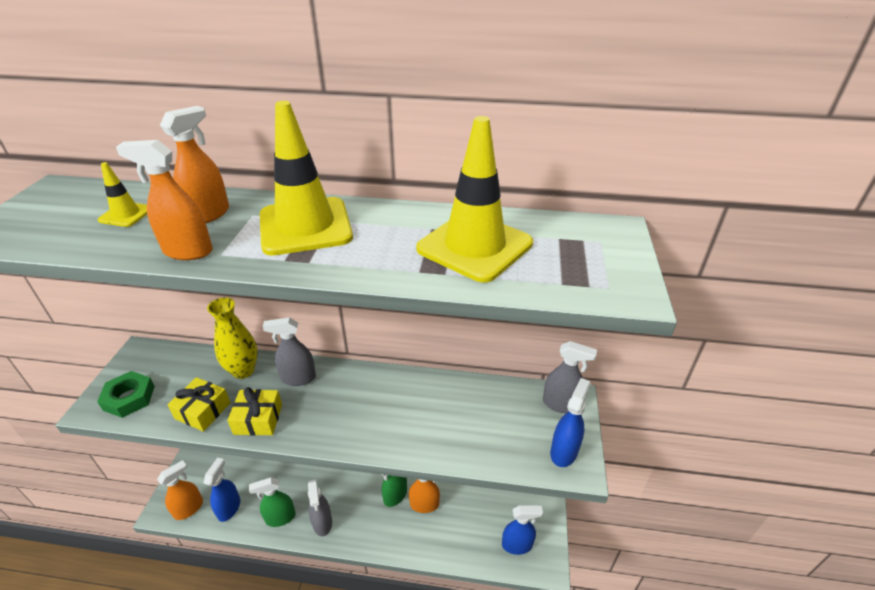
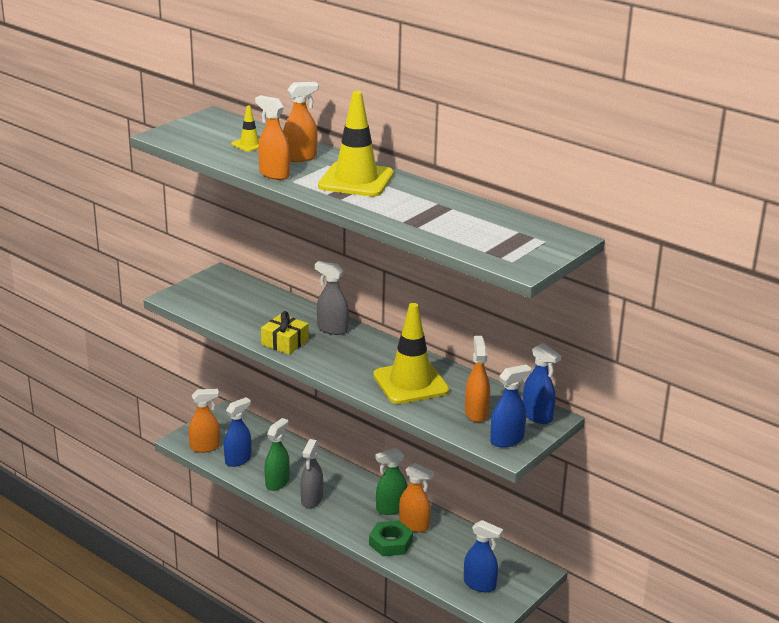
camera: 30 degrees right, 10 degrees down
green nut [97,371,155,418] -> green nut moved to [369,521,413,556]
yellow gift [167,377,231,432] -> none
yellow vase [207,297,258,379] -> none
green spray bottle [249,477,296,527] -> green spray bottle turned 105 degrees clockwise [265,418,290,491]
yellow traffic cone [416,116,533,283] -> yellow traffic cone moved to [373,303,449,404]
grey spray bottle [543,341,597,413] -> blue spray bottle [523,343,561,424]
none -> orange spray bottle [465,336,490,422]

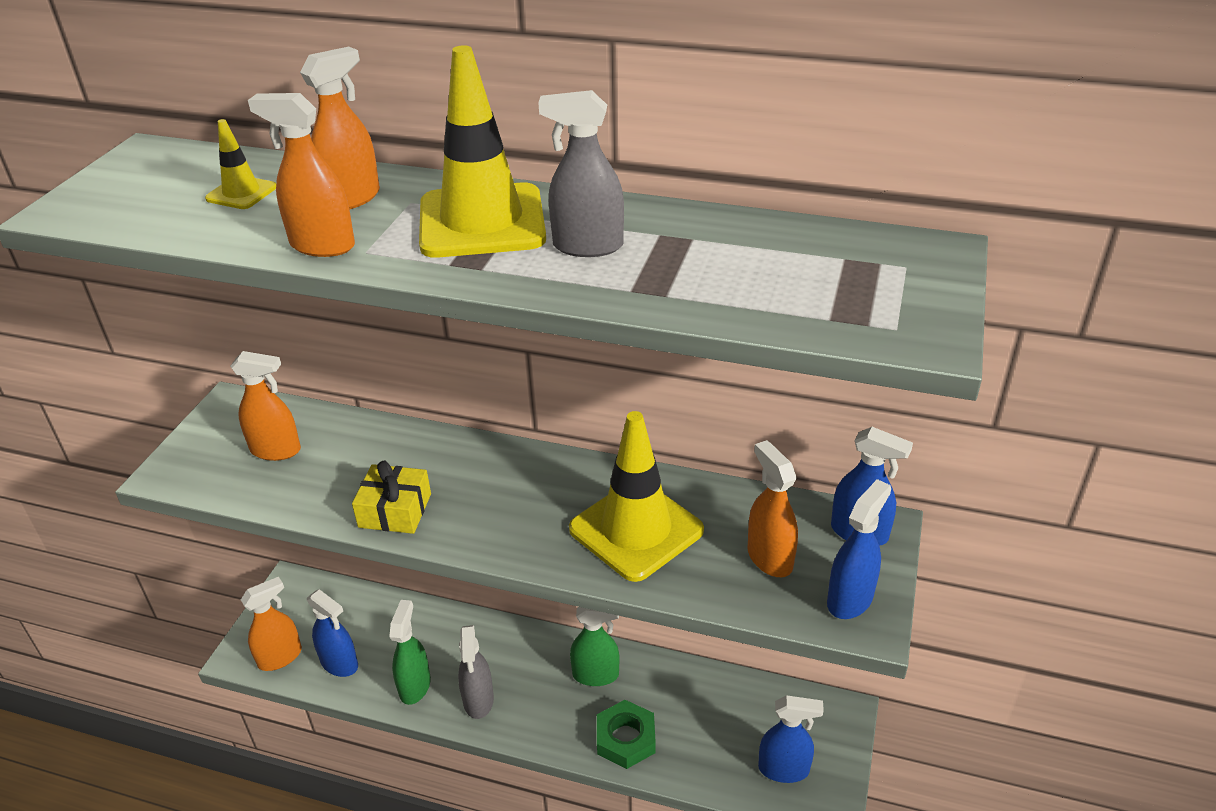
camera: 20 degrees left, 10 degrees up
blue spray bottle [224,397,251,467] -> blue spray bottle turned 105 degrees clockwise [307,589,358,677]
grey spray bottle [315,261,349,335] -> grey spray bottle moved to [538,90,624,257]
green spray bottle [375,448,408,515] -> green spray bottle turned 135 degrees counterclockwise [570,607,619,686]
orange spray bottle [399,463,434,532] -> orange spray bottle moved to [230,351,301,461]

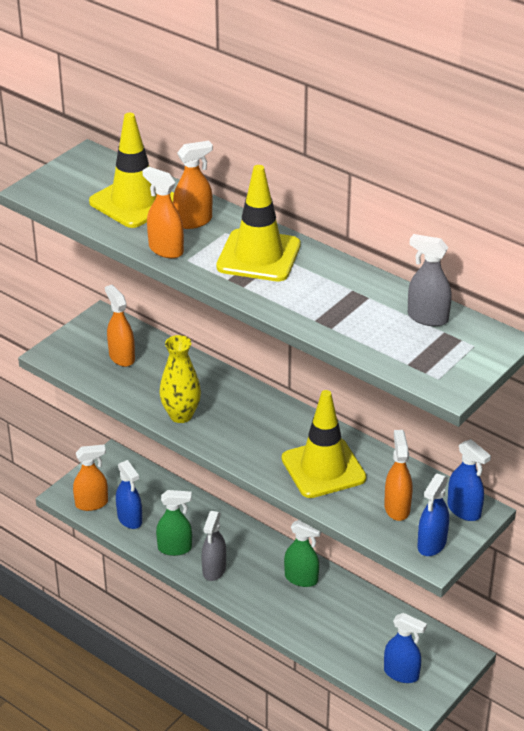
camera: 20 degrees right, 0 degrees up
yellow traffic cone [205,119,276,209] -> yellow traffic cone [89,113,174,228], size x2.15
orange spray bottle [230,351,301,461] -> orange spray bottle turned 150 degrees counterclockwise [105,285,135,367]
yellow gift [352,460,431,534] -> yellow vase [159,335,201,423]
green spray bottle [389,600,431,705] -> green spray bottle turned 60 degrees clockwise [156,490,192,556]
grey spray bottle [538,90,624,257] -> grey spray bottle moved to [408,234,452,326]
green nut [597,700,656,769] -> none
blue spray bottle [827,479,891,619] -> blue spray bottle turned 150 degrees clockwise [417,473,449,556]

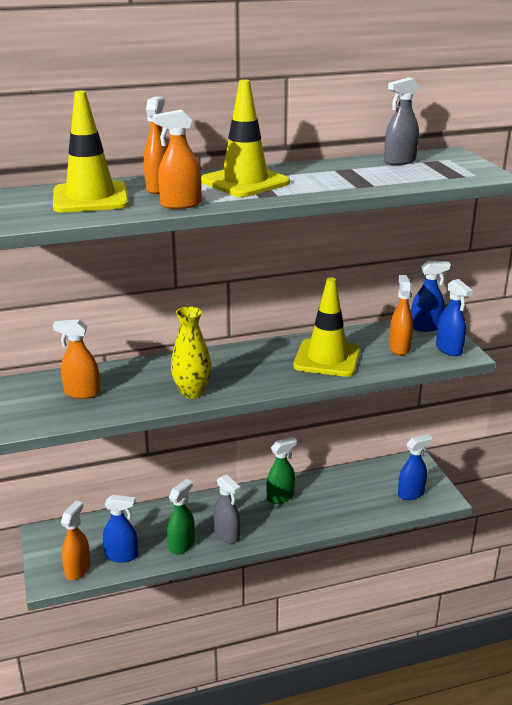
camera: 55 degrees left, 10 degrees down
orange spray bottle [384,430,413,521] -> orange spray bottle turned 60 degrees clockwise [389,275,413,355]

